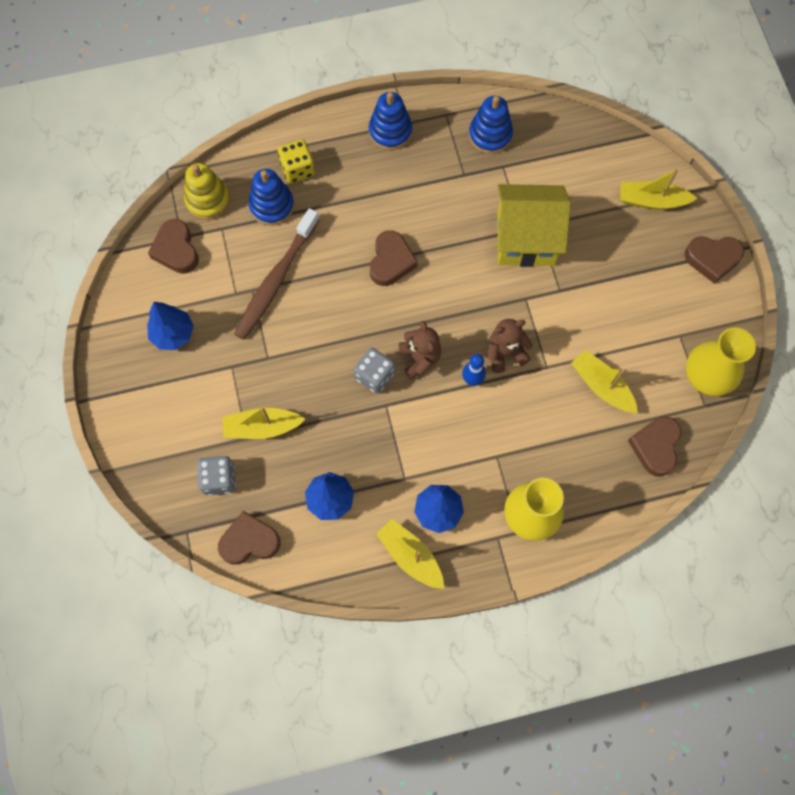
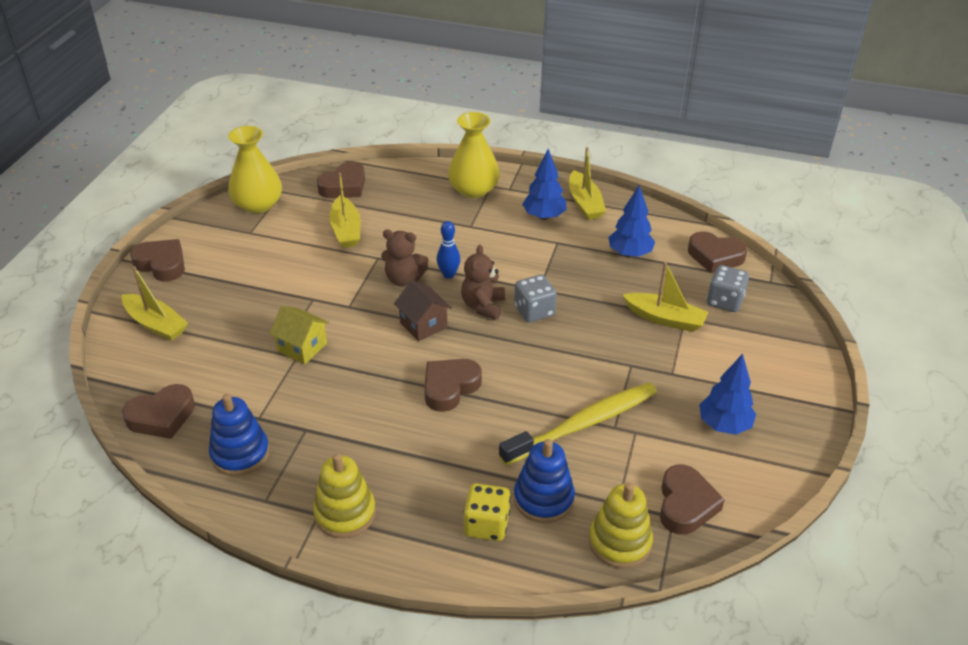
camera: 150 degrees left, 30 degrees down
brown toothbrush [234,208,319,340] -> yellow toothbrush [499,383,657,466]
blue stacking toy [369,92,412,150] -> yellow stacking toy [313,453,376,538]
yellow house [497,184,571,267] -> yellow house [269,306,329,364], size x0.53
none -> brown heart [122,384,195,439]
none -> brown house [394,280,452,341]

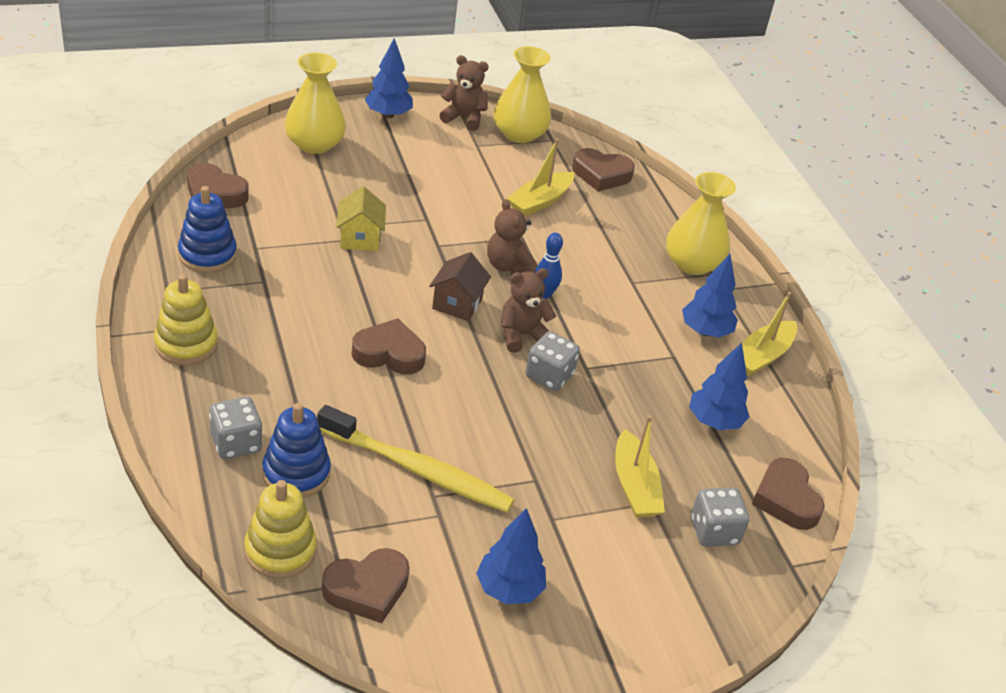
camera: 50 degrees right, 0 degrees up
yellow boat [122,266,188,341] -> yellow vase [285,53,346,154]
brown heart [130,239,185,282] -> blue tree [365,38,413,118]
yellow dice [463,483,511,541] -> grey dice [209,396,262,459]
none -> brown teddy bear [439,55,489,131]

